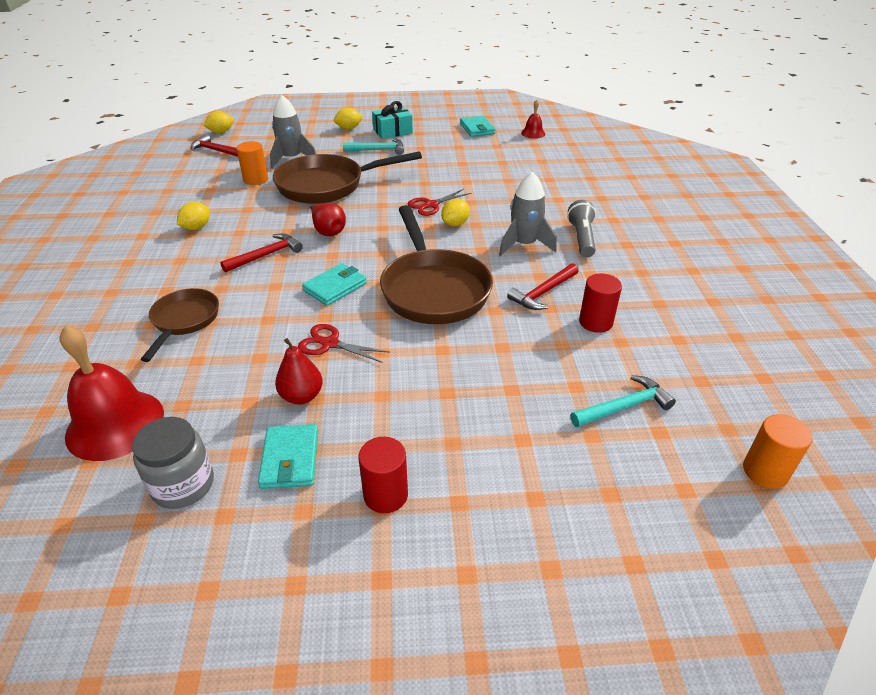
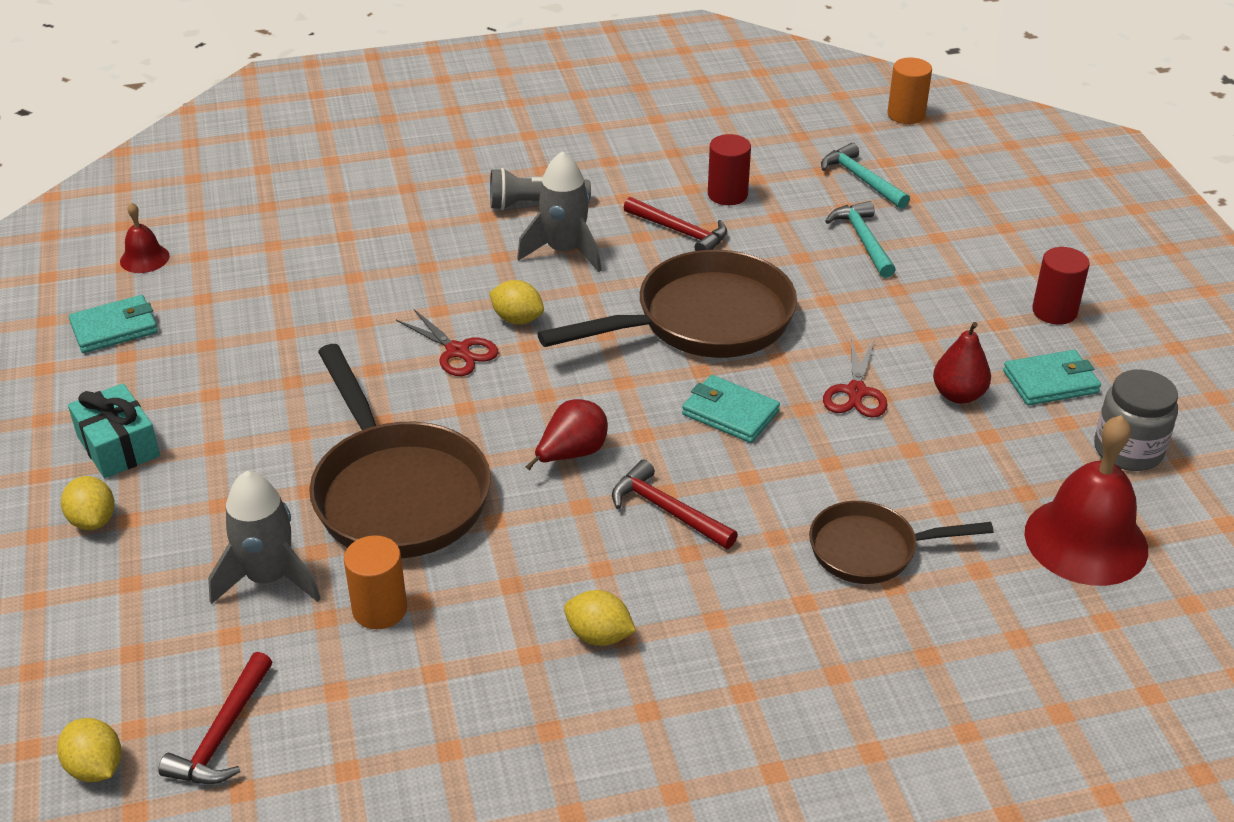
camera: 100 degrees left, 0 degrees up
turquoise hammer [343,138,404,155] -> turquoise hammer moved to [825,201,896,278]

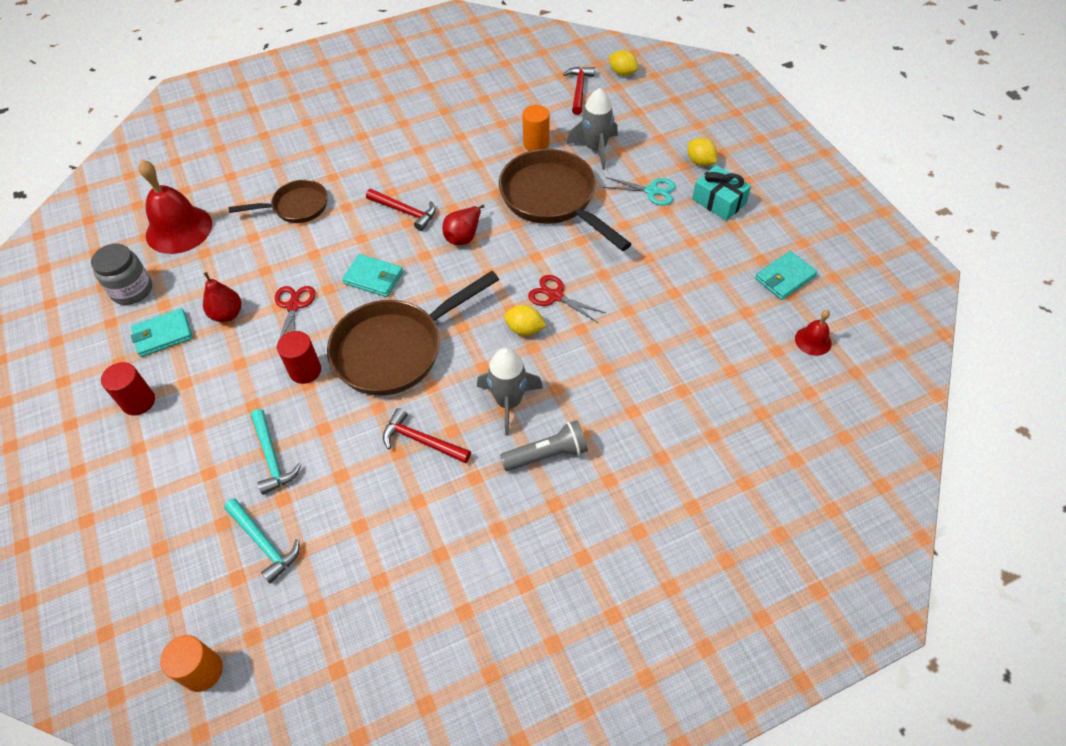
camera: 170 degrees right, 15 degrees up
yellow lemon [564,590,636,646] -> none
red cylinder [708,134,751,205] -> red cylinder moved to [277,331,321,384]
none -> turquoise scissors [603,177,676,205]

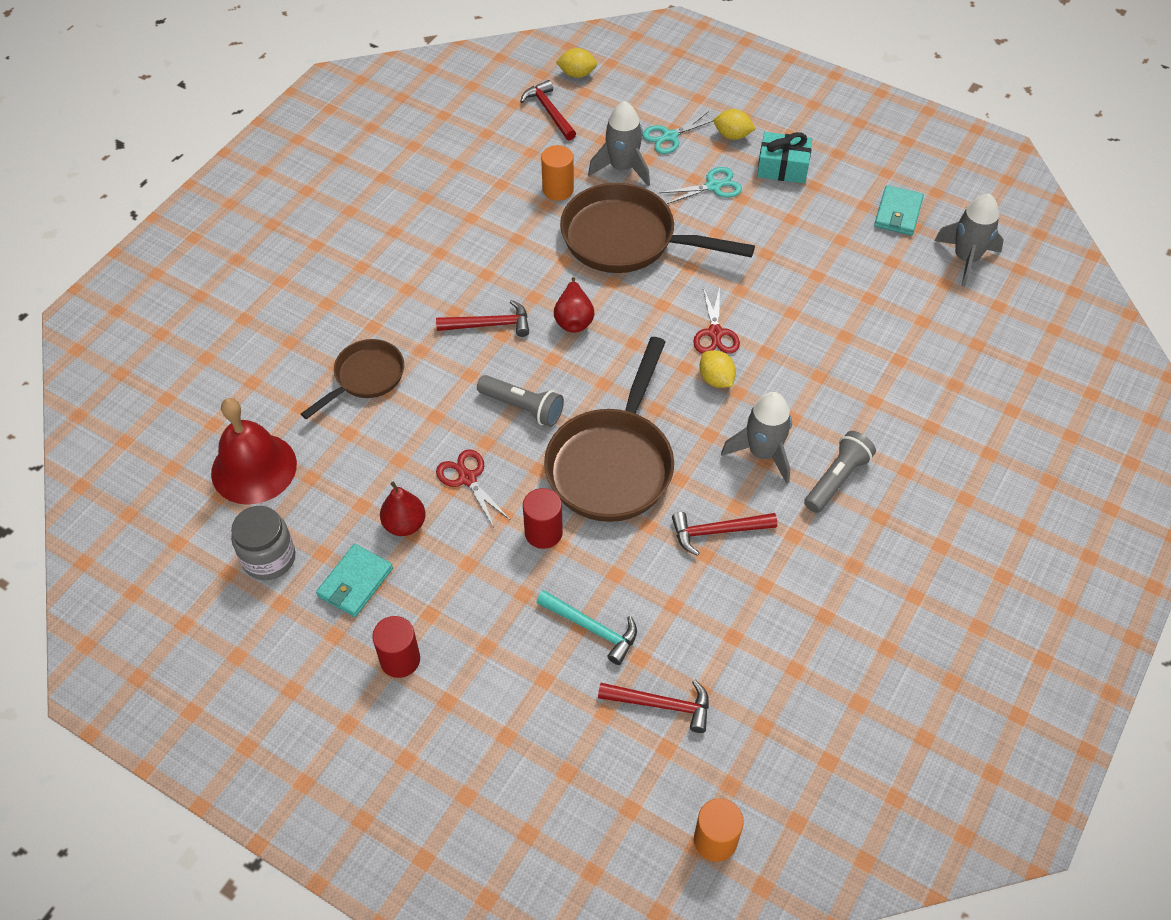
camera: 35 degrees left, 0 degrees up
turquoise hammer [224,498,300,583] -> red hammer [598,680,709,733]
turquoise wallet [342,254,403,297] -> grey flashlight [477,375,564,427]
yellow lemon [504,305,546,336] -> yellow lemon turned 75 degrees clockwise [699,350,736,388]
red scissors [528,275,605,323] -> red scissors turned 90 degrees counterclockwise [693,287,740,354]
red bell [795,310,832,356] -> grey rocket [934,194,1004,287]
none -> turquoise scissors [642,111,714,154]

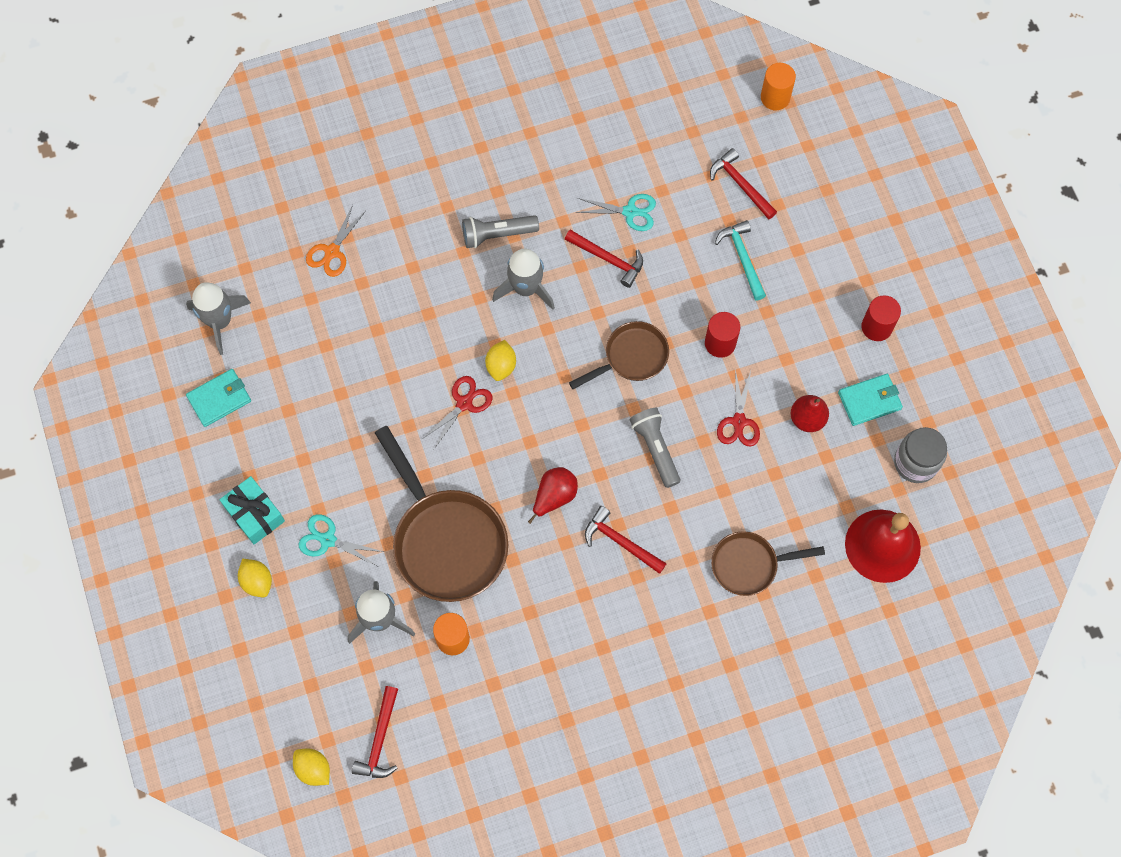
camera: 140 degrees left, 15 degrees up
brown pan [544,337,674,522] -> brown pan [569,321,669,389], size x0.58
turquoise scissors [642,111,714,154] -> turquoise scissors moved to [576,194,656,231]
none -> orange scissors [306,205,366,277]

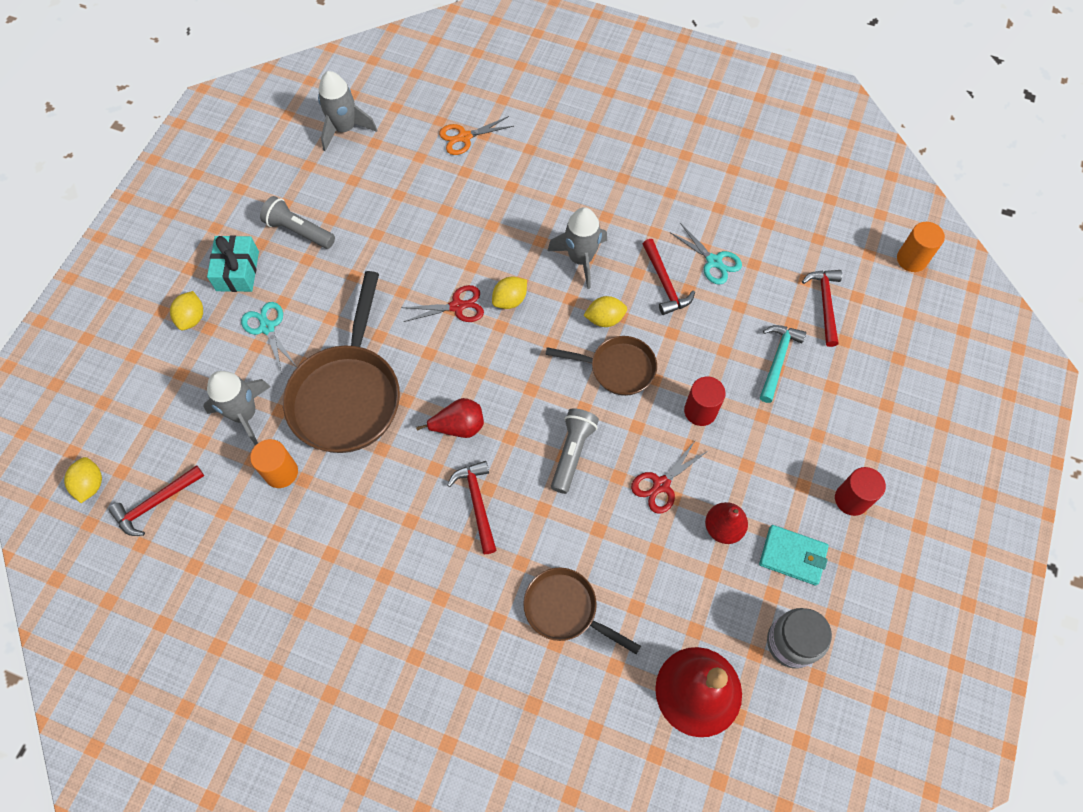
camera: 40 degrees right, 5 degrees down
turquoise wallet [186,369,251,427] -> none
grey flashlight [462,215,539,248] -> grey flashlight moved to [260,196,335,249]
none -> yellow lemon [583,296,627,327]

